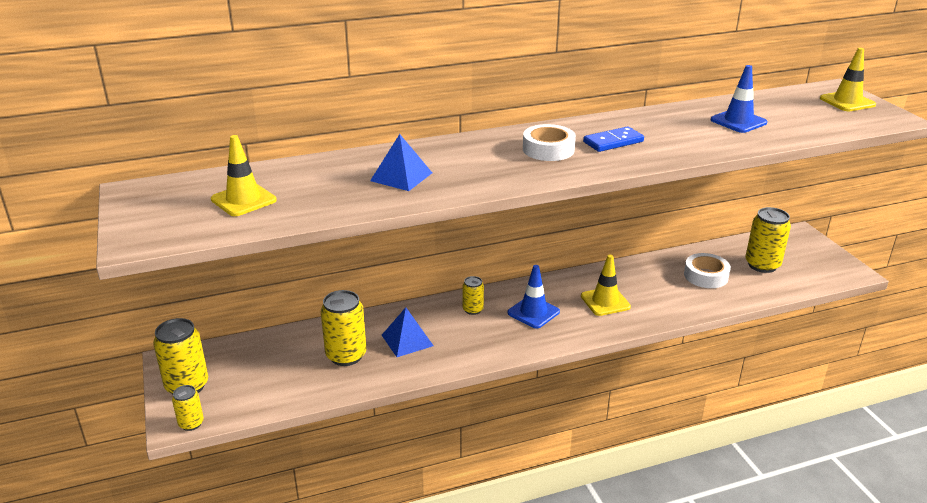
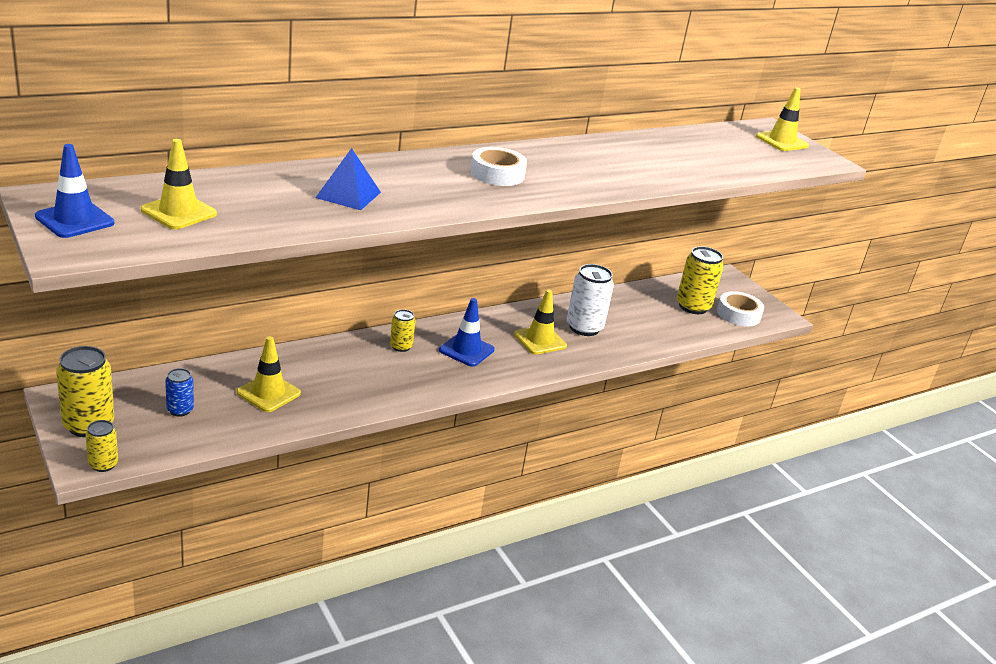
camera: 15 degrees left, 0 degrees up
yellow can [321,290,366,366] -> yellow traffic cone [236,336,301,412]
blue pyramid [382,308,434,357] -> none
blue domino [583,126,644,152] -> none
white tape [684,253,731,288] -> white tape moved to [717,291,764,327]
blue traffic cone [711,65,767,133] -> blue traffic cone moved to [35,144,114,238]
none -> blue can [165,368,194,417]
none -> white can [567,264,614,336]

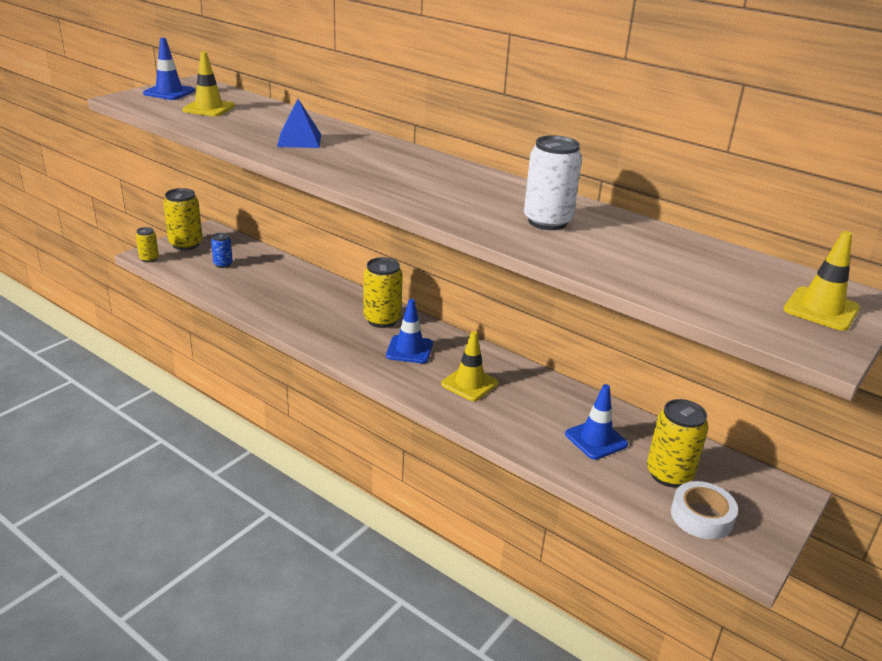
camera: 70 degrees right, 0 degrees up
yellow traffic cone [236,336,301,412] -> none
yellow can [390,309,415,352] -> yellow can [364,257,403,328], size x1.81
white tape [470,147,527,186] -> none
white can [567,264,614,336] -> white can moved to [524,135,582,230]
none -> blue traffic cone [565,384,628,460]

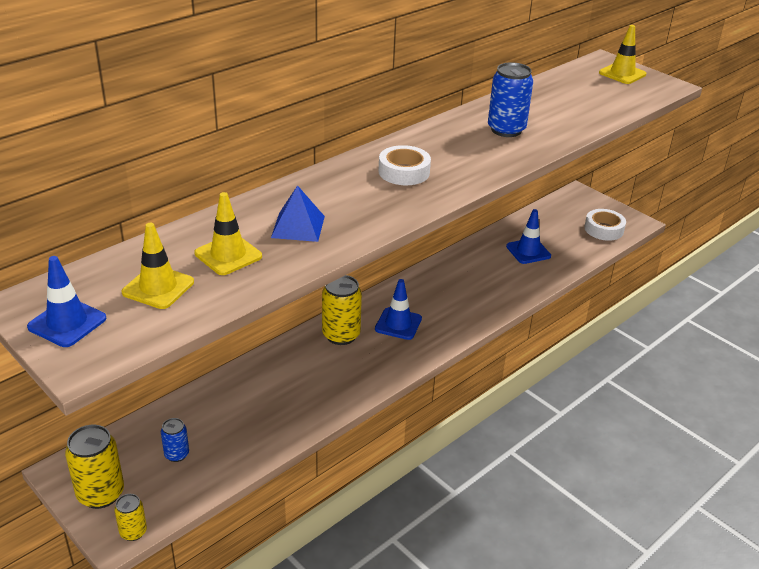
camera: 80 degrees left, 5 degrees up
yellow traffic cone [441,331,498,401] -> yellow traffic cone moved to [194,192,262,275]
white can [524,135,582,230] -> blue can [488,62,533,137]
yellow can [647,399,708,487] -> none
none -> white tape [378,145,431,185]

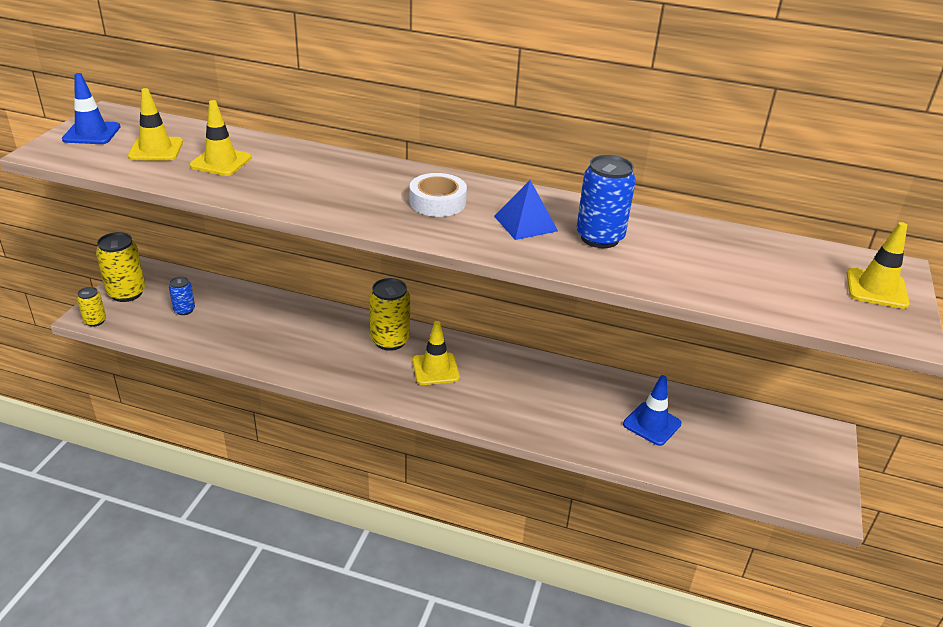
camera: 60 degrees right, 0 degrees up
blue pyramid [271,185,325,242] -> blue pyramid moved to [494,180,558,240]
blue traffic cone [375,279,422,340] -> yellow traffic cone [412,321,460,385]
white tape [584,209,626,241] -> none

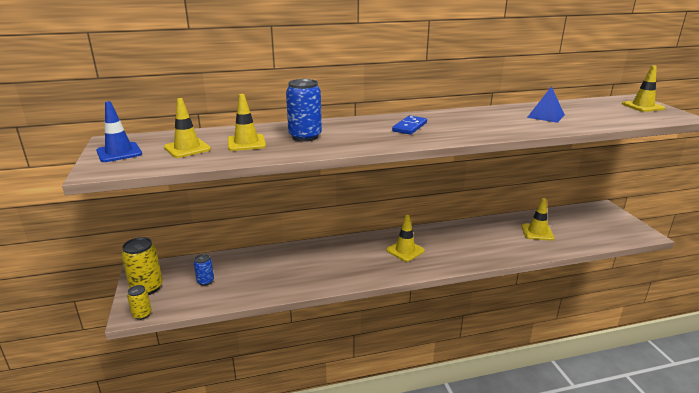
camera: 30 degrees left, 10 degrees down
yellow can [369,278,410,351] -> none
white tape [410,173,467,217] -> blue domino [392,116,427,135]
blue pyramid [494,180,558,240] -> blue pyramid moved to [527,86,565,123]
blue can [577,155,636,248] -> blue can moved to [286,79,322,142]
blue traffic cone [623,375,682,446] -> yellow traffic cone [521,198,555,241]

